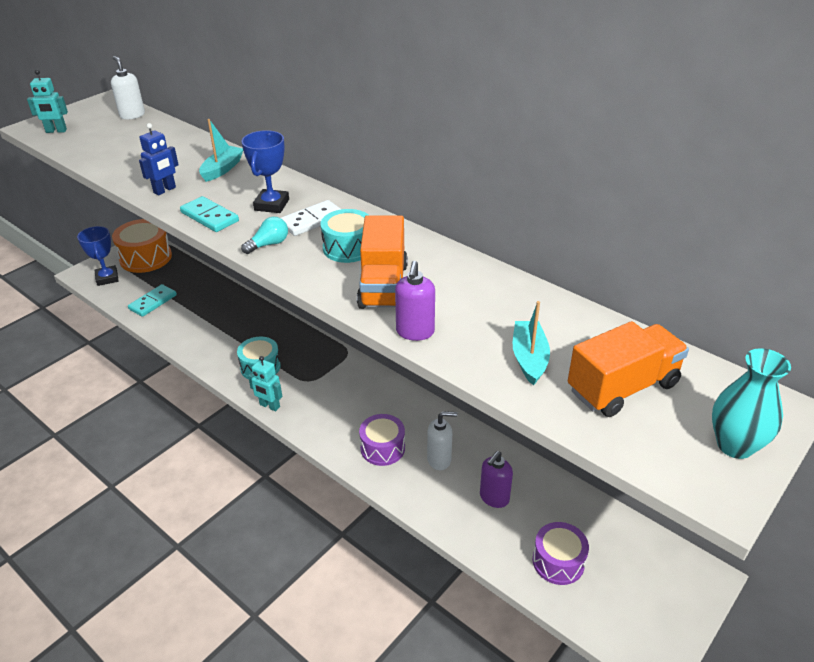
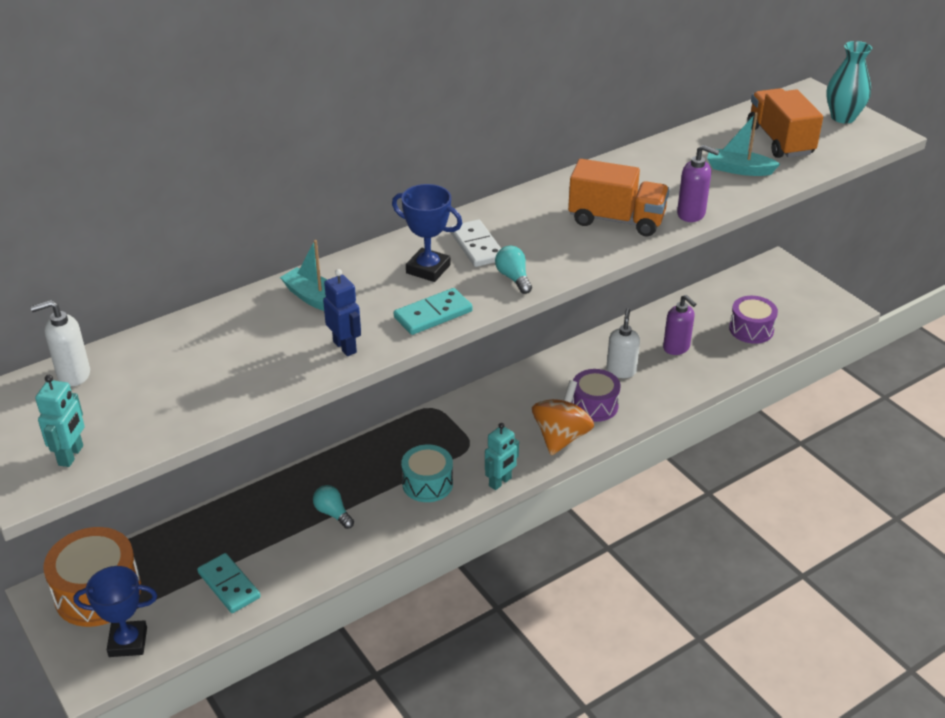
camera: 75 degrees left, 0 degrees up
turquoise drum [320,209,368,263] -> none
none -> turquoise light bulb [313,485,354,529]
none -> orange spinning top [532,380,594,456]

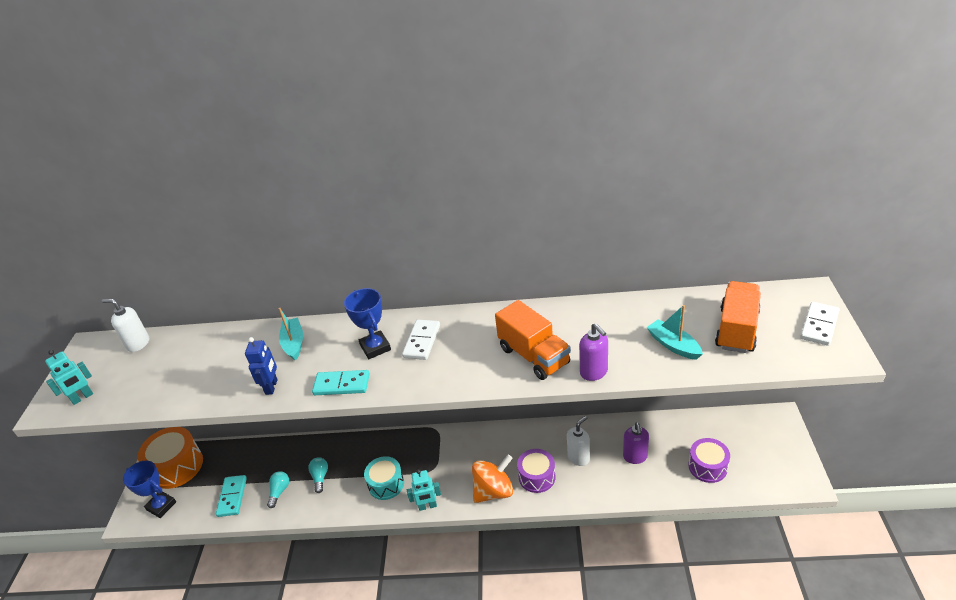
camera: 40 degrees right, 0 degrees up
turquoise light bulb [495,246,532,294] -> turquoise light bulb moved to [267,471,289,508]
turquoise vase [826,41,872,123] -> white domino [800,302,839,346]

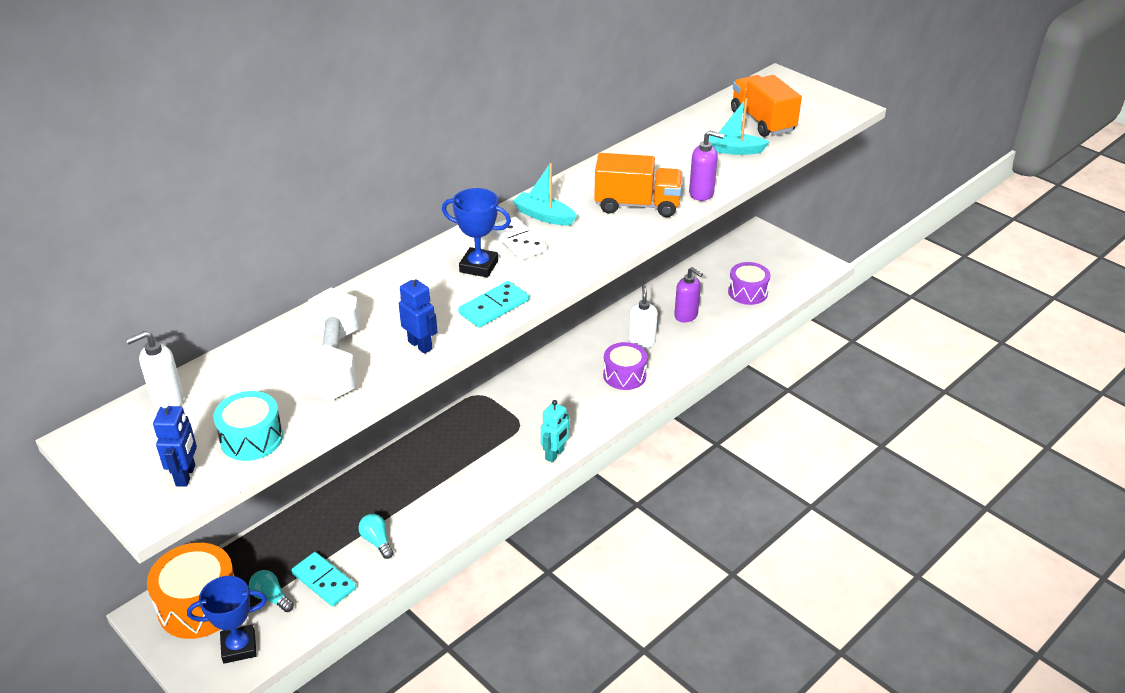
camera: 50 degrees left, 0 degrees up
turquoise robot [45,350,93,405] -> blue robot [153,401,197,487]
turquoise boat [278,308,303,361] -> turquoise boat moved to [513,163,577,225]
turquoise light bulb [308,457,328,493] -> turquoise light bulb moved to [249,570,294,612]
turquoise drum [364,456,404,500] -> turquoise drum moved to [213,391,283,461]
orange spinning top [472,455,513,503] -> none
white domino [800,302,839,346] -> none
none -> white dumbbell [300,287,360,401]

